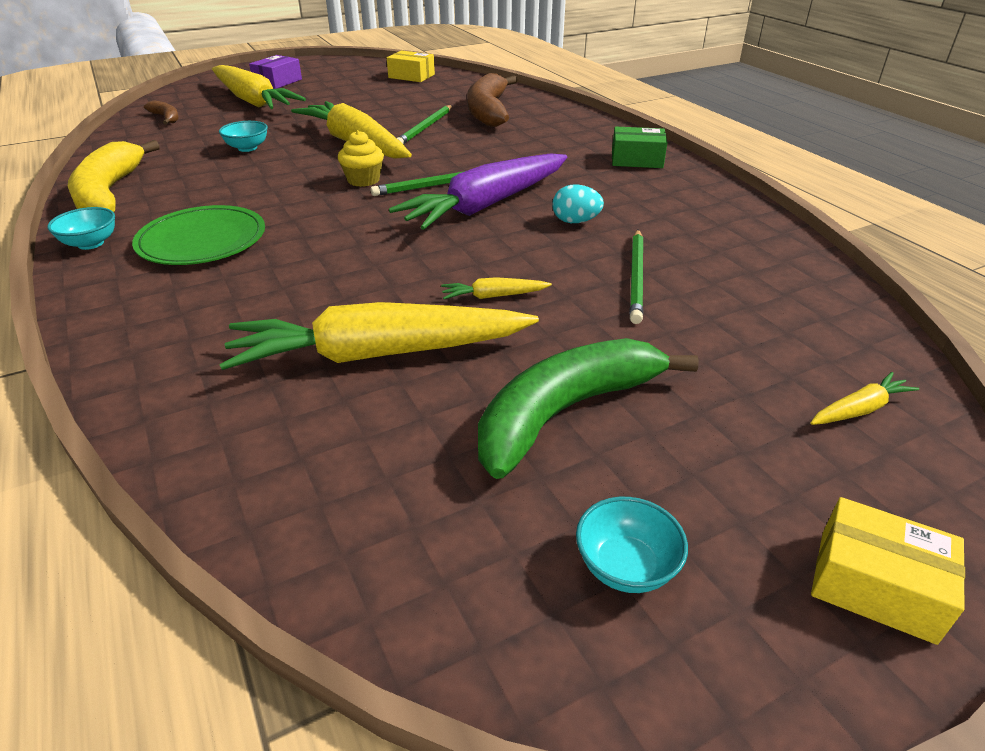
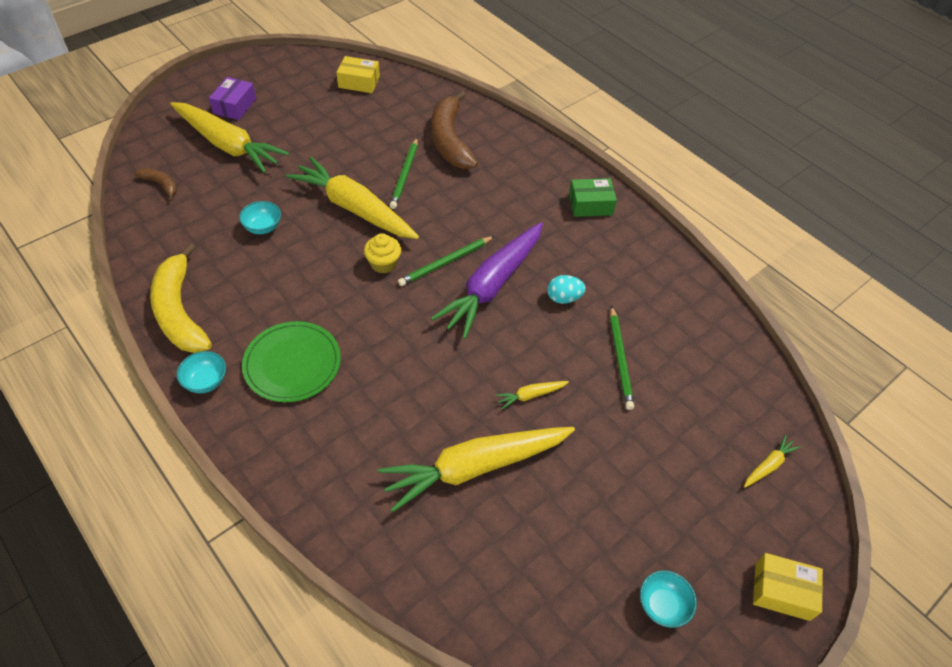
camera: 15 degrees left, 15 degrees up
green banana [478,338,699,479] -> none

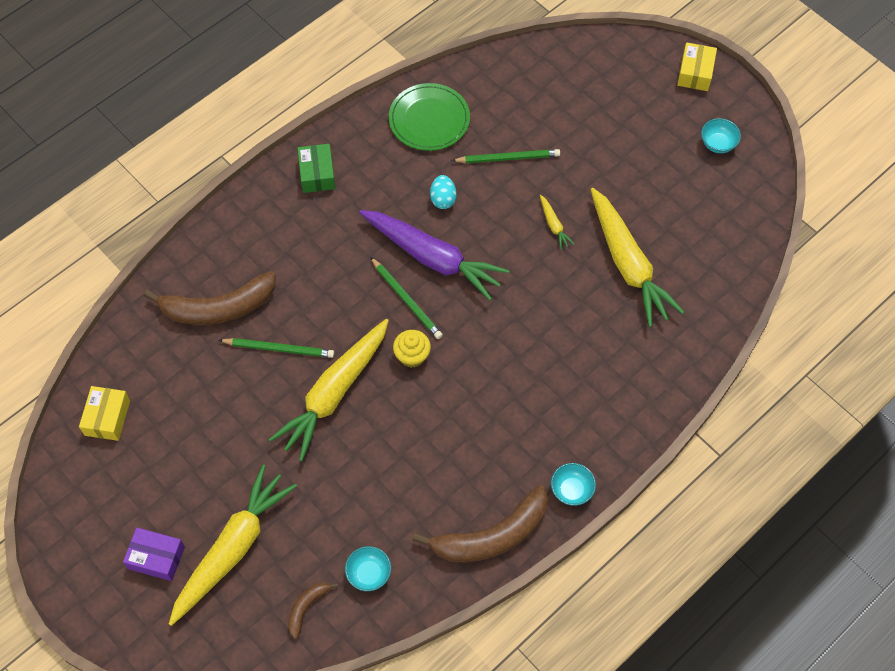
camera: 90 degrees left, 10 degrees up
yellow banana [150,243,212,353] -> brown banana [413,485,548,562]
turquoise bowl [239,201,281,234] -> turquoise bowl moved to [345,546,391,591]
green plate [242,321,341,402] -> green plate moved to [389,83,470,151]
yellow carrot [744,435,801,488] -> none

